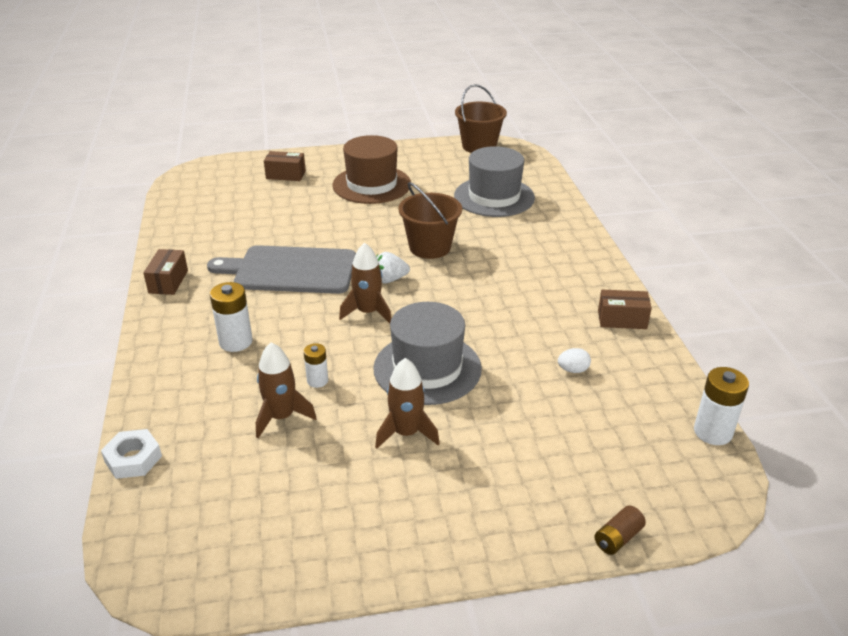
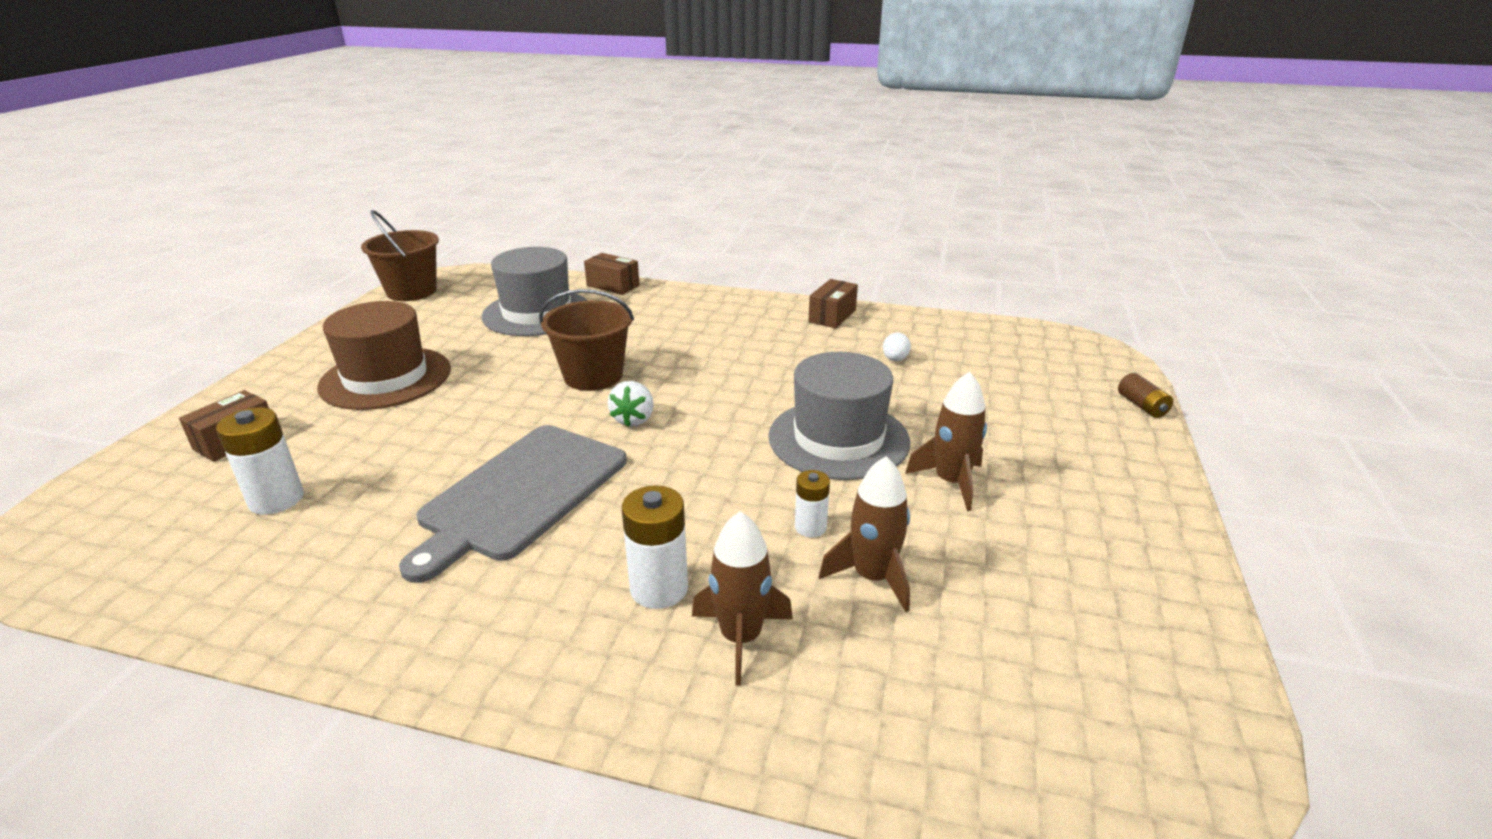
camera: 65 degrees left, 5 degrees down
white nut [101,429,162,479] -> none
brown box [143,249,188,295] -> brown box moved to [584,253,640,295]
brown rocket [339,243,391,323] -> brown rocket moved to [692,511,793,686]
white battery [694,367,749,445] -> white battery moved to [216,407,304,515]

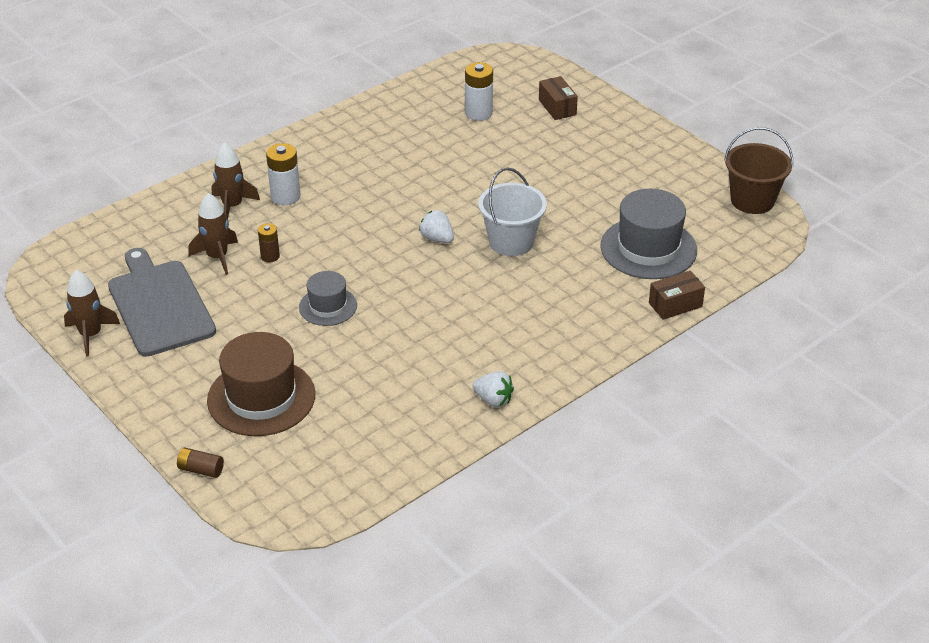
camera: 125 degrees right, 10 degrees up
brown hat [317,301,451,410] -> brown hat moved to [207,332,316,436]
grey cutting board [399,425,627,583] -> grey cutting board moved to [108,248,216,356]
brown bucket [539,289,634,391] -> white bucket [478,168,547,256]
grey hat [768,352,910,480] -> grey hat [299,271,357,326], size x0.58
white battery [795,470,830,537] -> brown battery [258,223,280,262]
brown box [809,279,858,328] -> white strawberry [472,371,514,408]
white egg [883,333,911,361] -> none
brown rocket [905,372,987,511] -> brown rocket moved to [64,270,120,356]

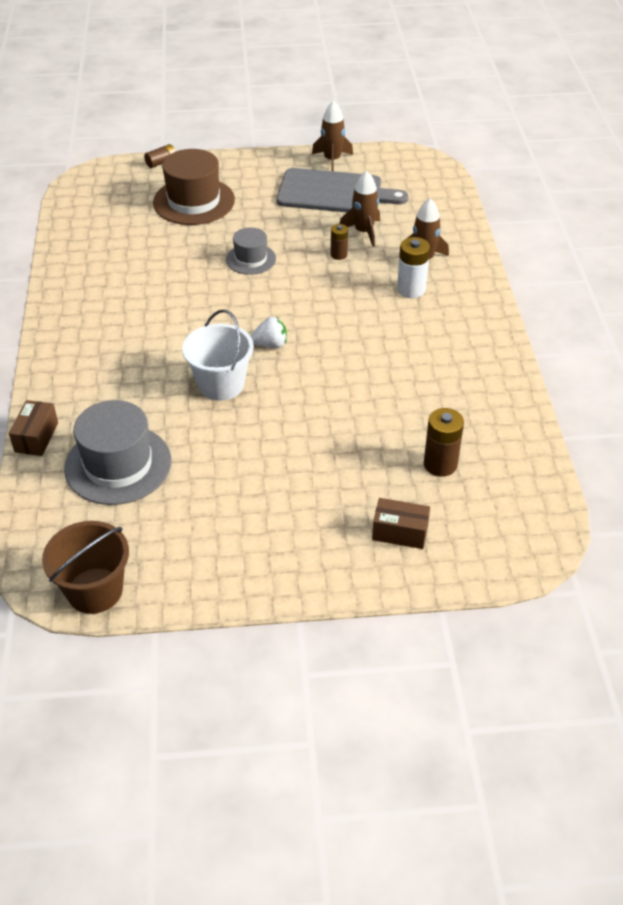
camera: 125 degrees right, 5 degrees up
white battery [465,62,493,121] -> brown battery [424,408,464,477]
white strawberry [472,371,514,408] -> none

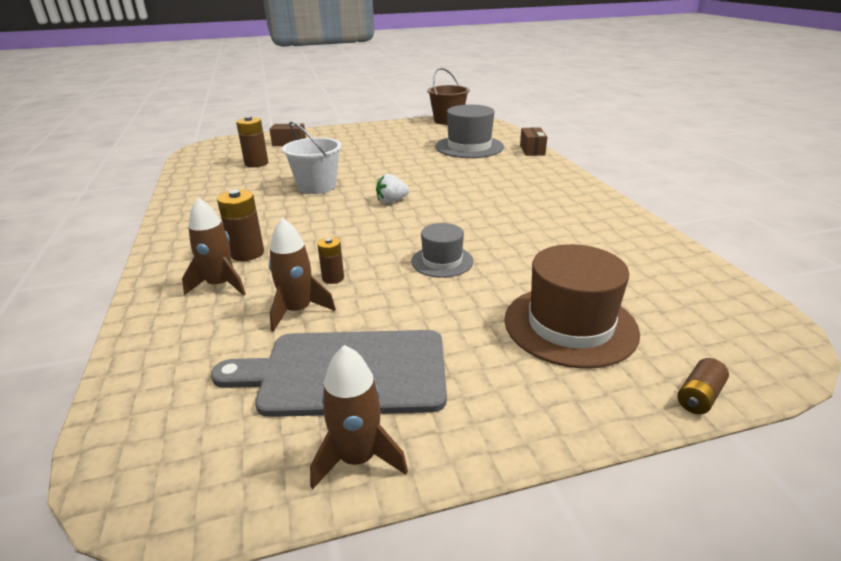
camera: 170 degrees right, 15 degrees down
white bucket [182,310,254,401] -> white bucket moved to [282,121,342,194]
white battery [397,237,430,298] -> brown battery [217,190,264,261]

